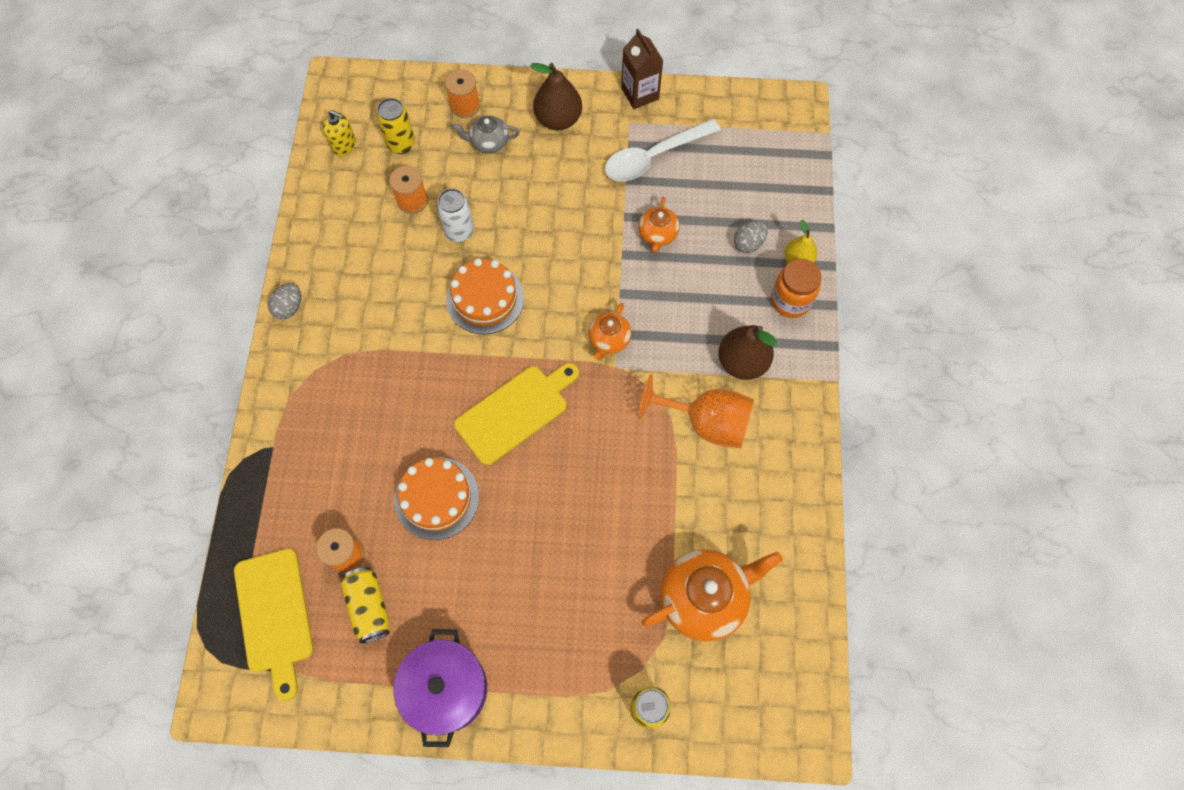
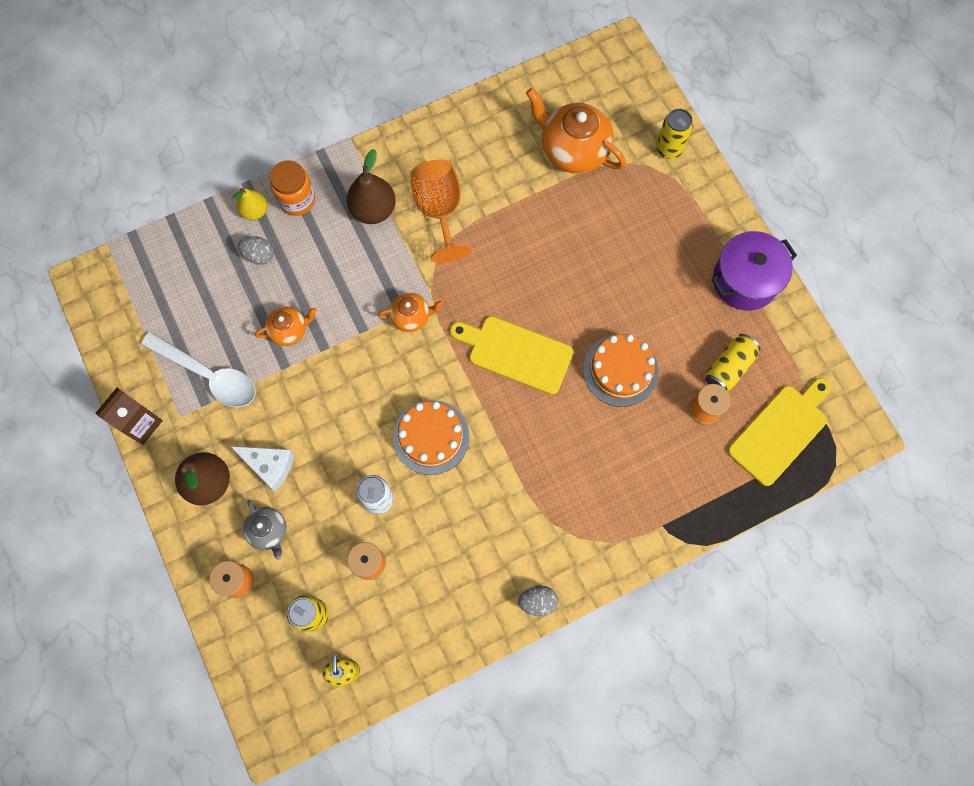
camera: 120 degrees left, 5 degrees up
none -> white cheese [230,446,294,492]

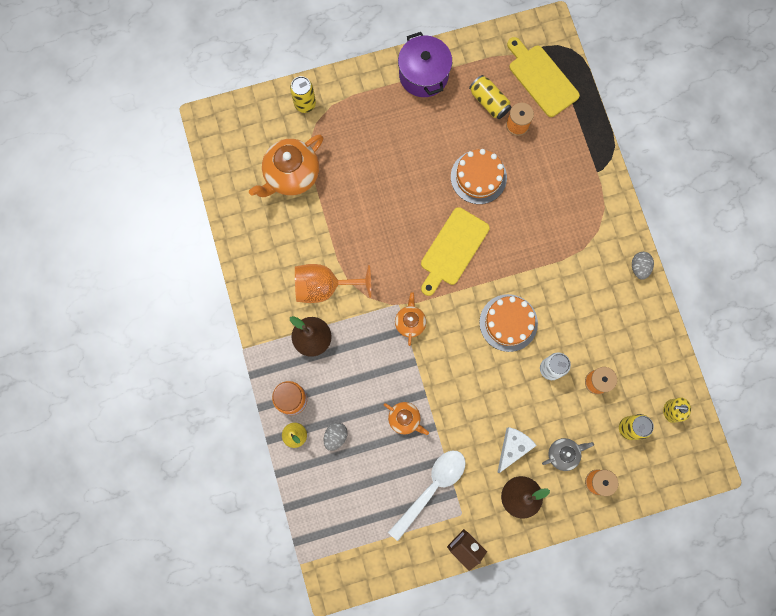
camera: 80 degrees left, 5 degrees up
orange teapot [255,307,317,346] -> orange teapot turned 135 degrees clockwise [384,402,429,435]

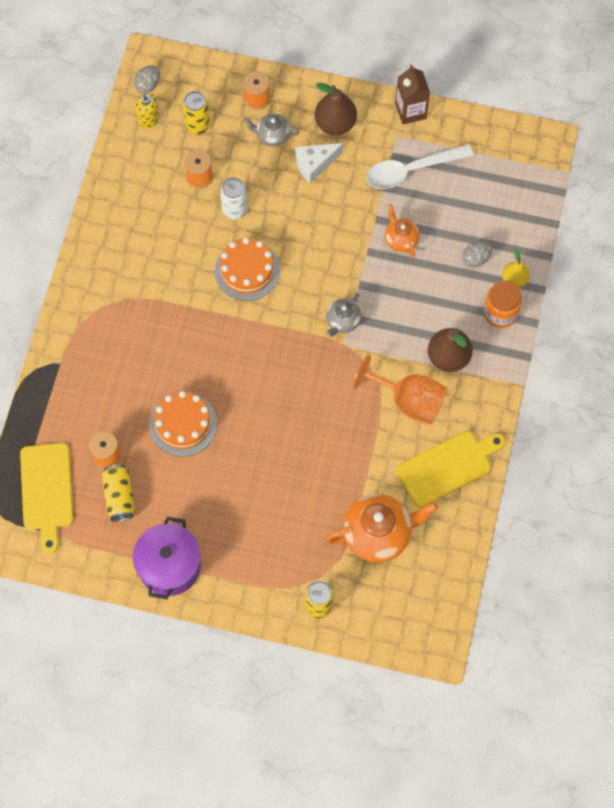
camera: 150 degrees left, 10 degrees down
orange teapot [395,292,426,346] -> grey teapot [326,293,361,337]
yellow cutting board [421,207,490,296] -> yellow cutting board moved to [396,431,505,507]
grey egg [632,252,654,280] -> grey egg moved to [134,66,160,94]

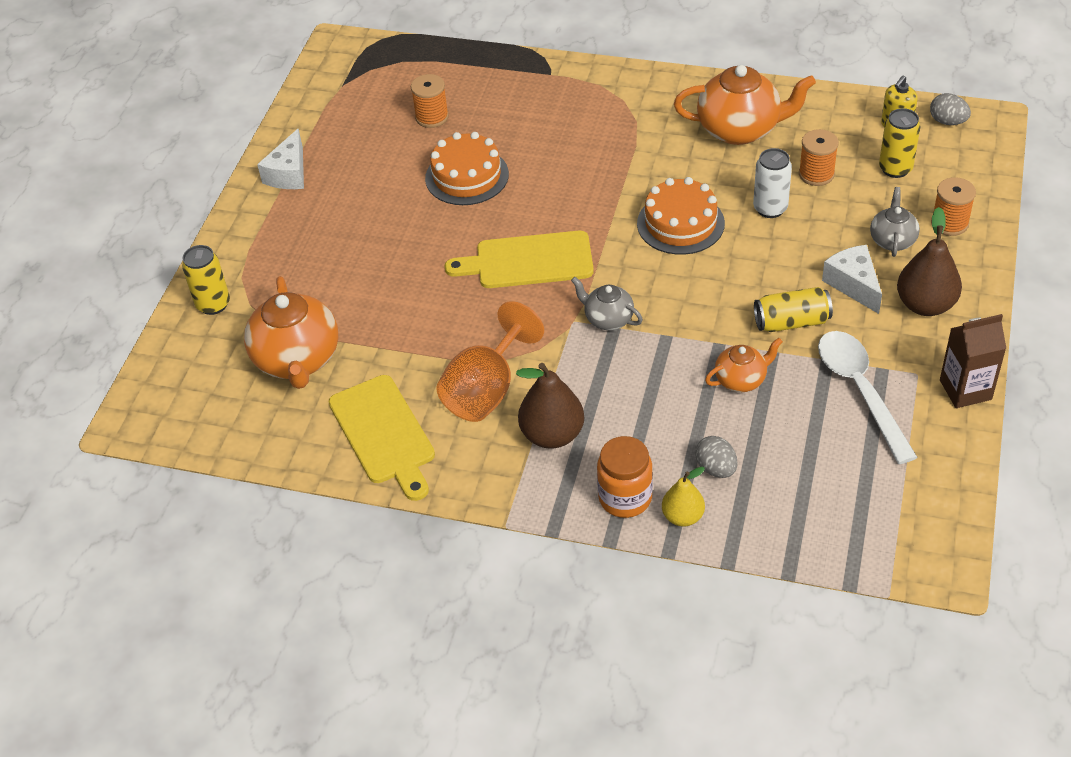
camera: 95 degrees right, 20 degrees down
yellow cutting board [20,443,73,554] -> yellow cutting board moved to [445,231,594,288]
yellow can [102,464,135,522] -> yellow can moved to [754,287,833,332]
purple pot [133,517,201,600] -> white cheese [257,129,304,189]
none -> orange teapot [674,65,816,145]

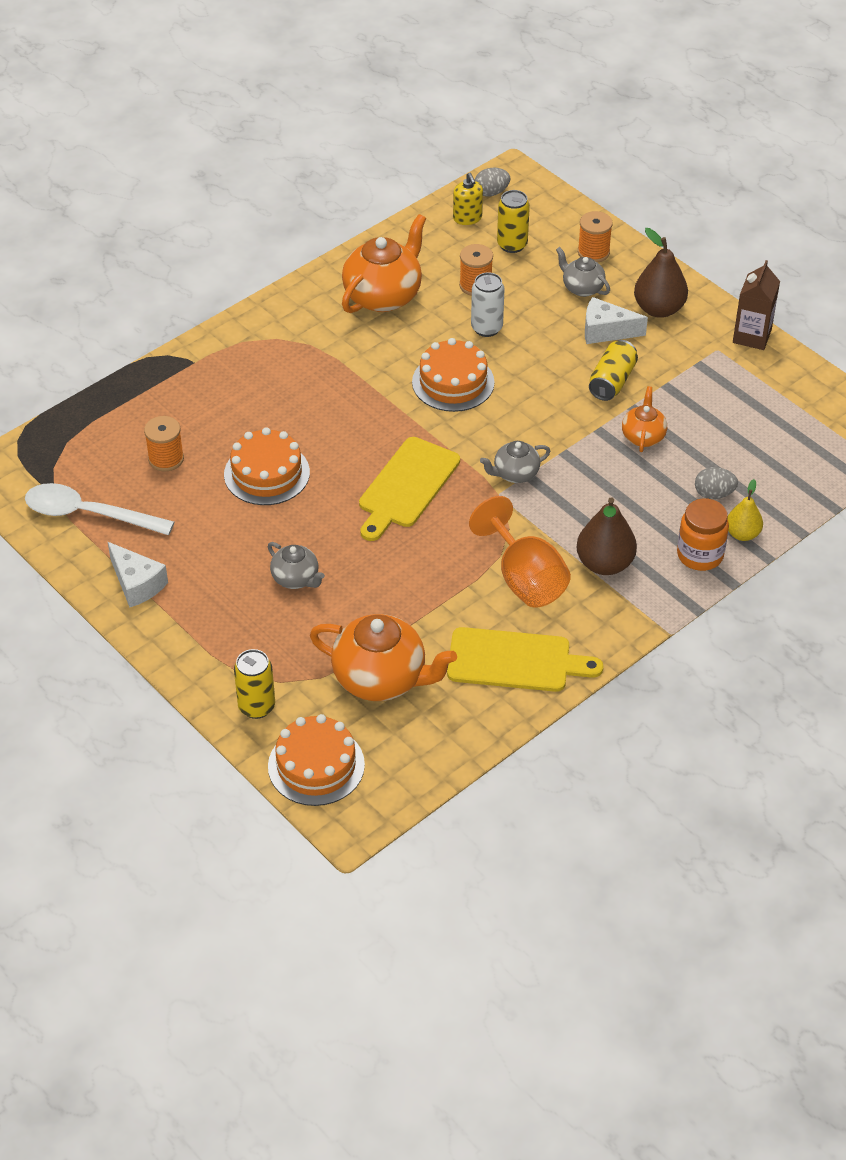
camera: 60 degrees left, 0 degrees up
white spoon [818,331,918,464] -> white spoon moved to [25,483,175,535]
none -> grey teapot [268,542,325,589]
none -> orange cake [268,714,365,806]

